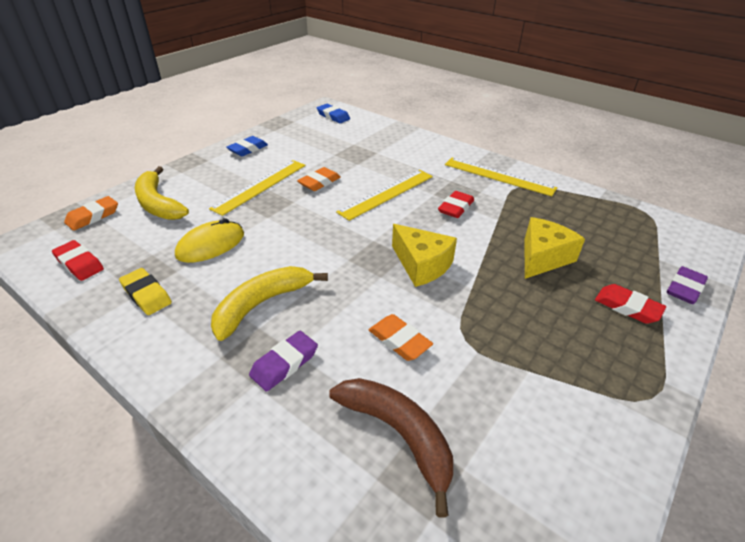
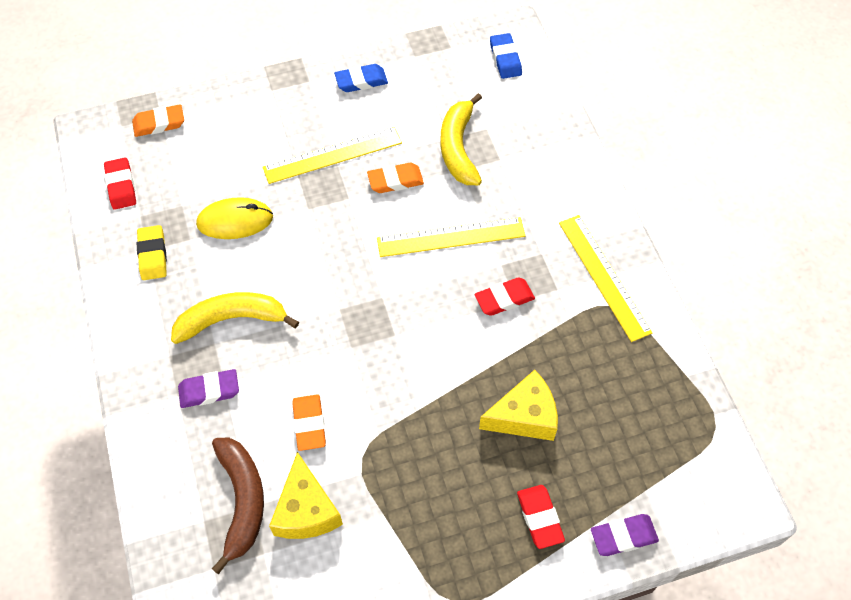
camera: 35 degrees right, 20 degrees up
yellow banana [135,166,189,220] -> yellow banana moved to [441,93,482,185]
yellow cheese [392,224,457,287] -> yellow cheese moved to [269,452,343,539]

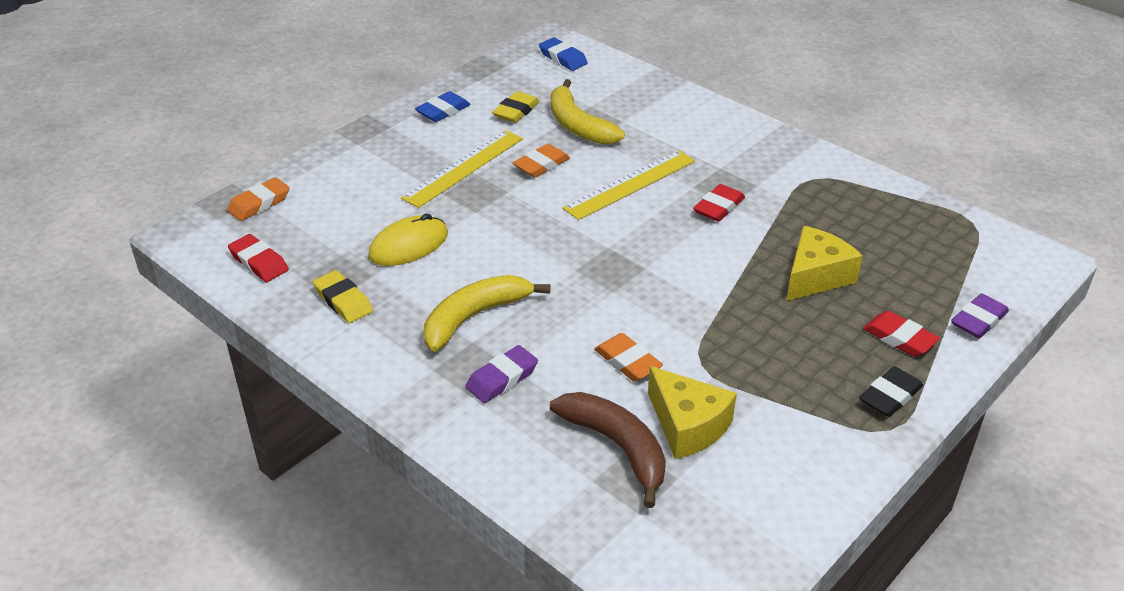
camera: 30 degrees left, 20 degrees down
yellow ruler [559,215,653,342] -> none
none -> yellow eraser [492,91,540,123]
none -> black eraser [859,366,923,417]

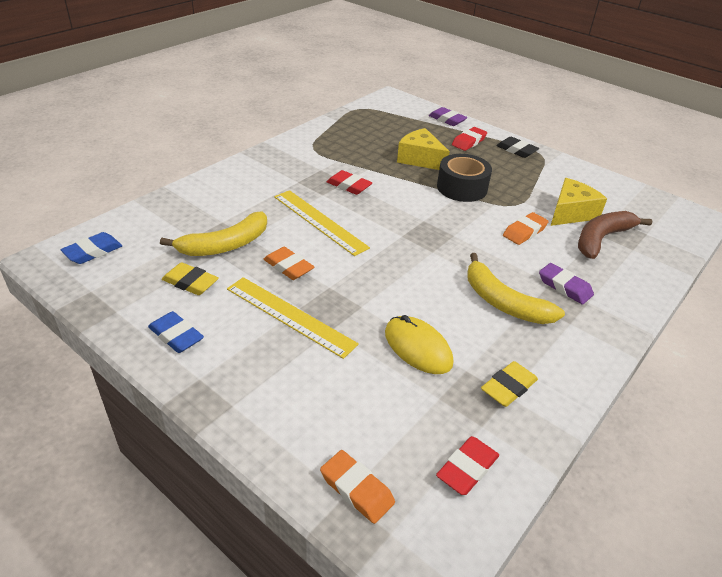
camera: 95 degrees left, 0 degrees up
none -> black tape [437,154,492,202]

